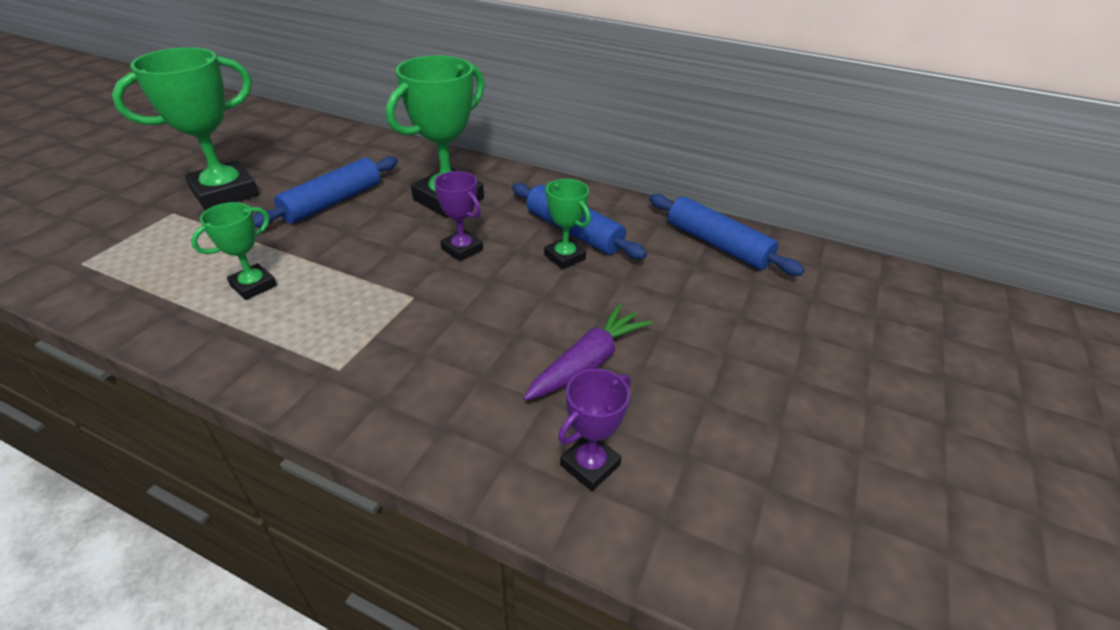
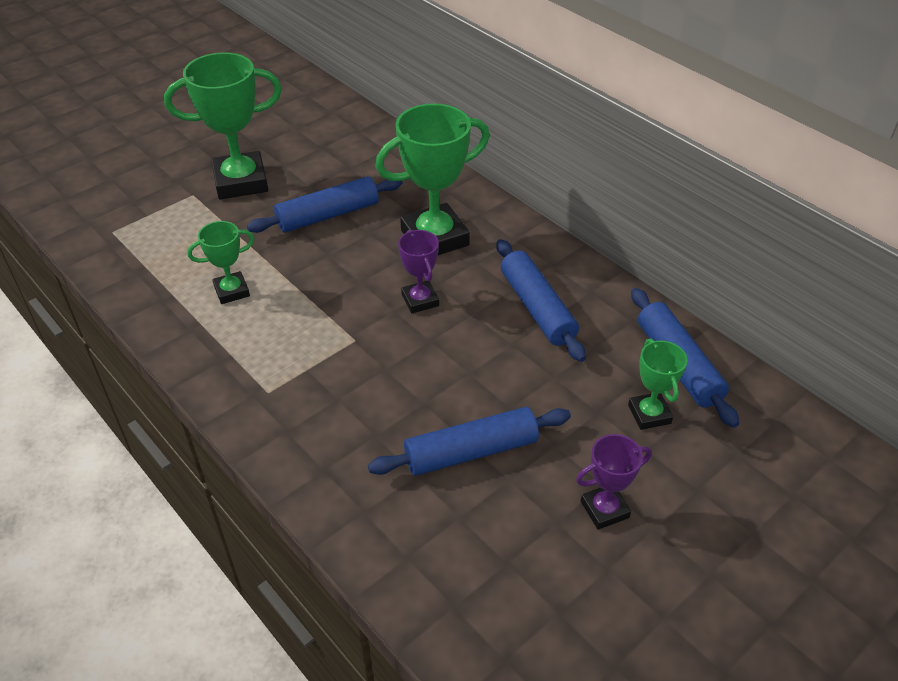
camera: 25 degrees right, 5 degrees up
purple carrot [523,304,652,401] -> blue rolling pin [368,407,571,476]
green trophy [544,179,591,269] -> green trophy moved to [628,339,688,430]
purple trophy [558,369,631,491] -> purple trophy moved to [576,434,652,530]

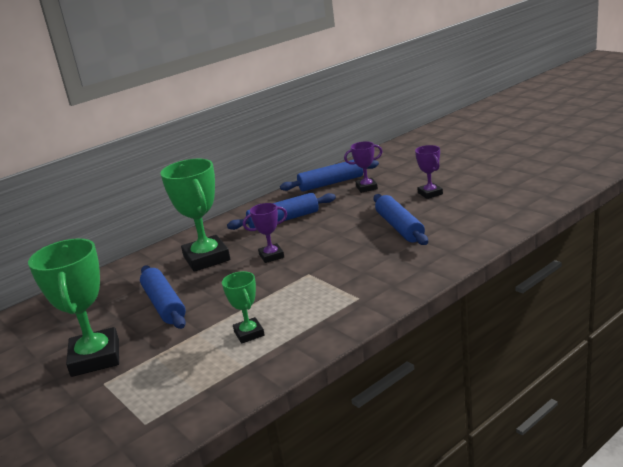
camera: 85 degrees left, 20 degrees down
green trophy [628,339,688,430] -> purple trophy [344,141,383,193]

